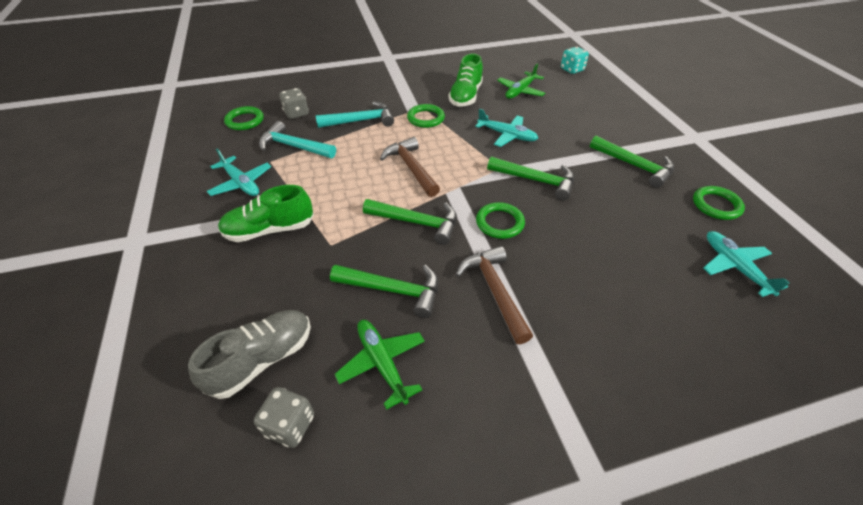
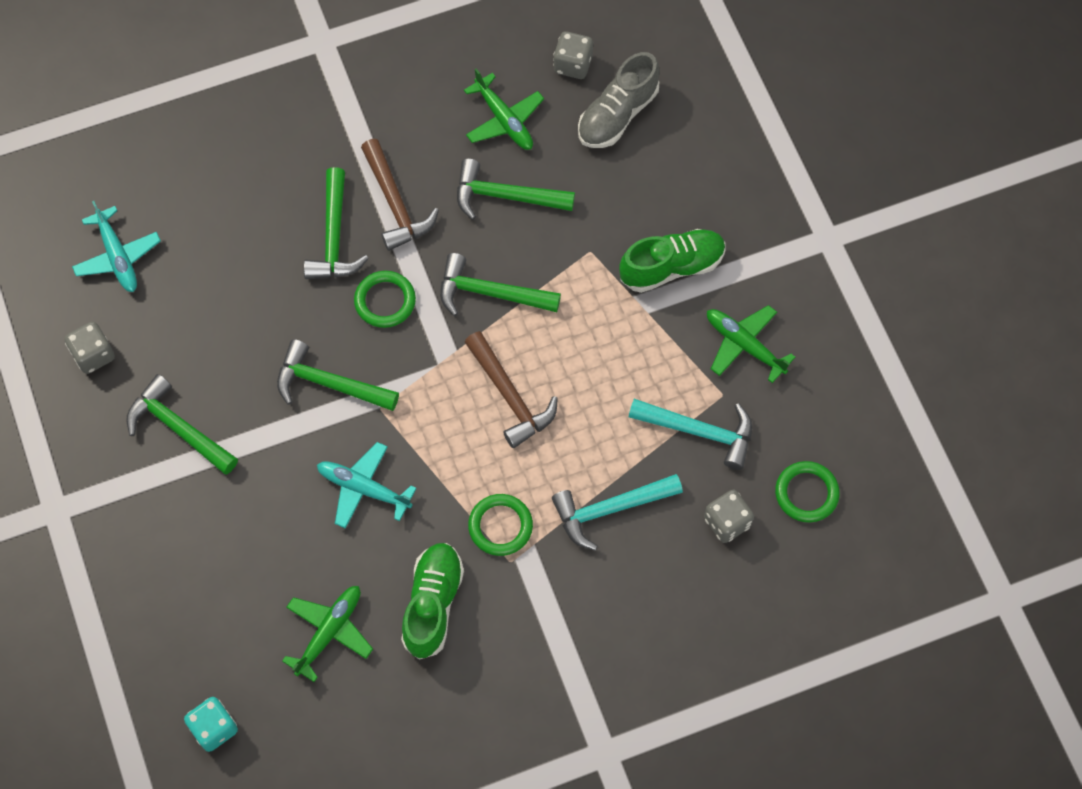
camera: 175 degrees right, 20 degrees up
turquoise plane [207,149,271,196] -> green plane [707,305,795,383]
green ring [693,186,745,220] -> grey dice [64,321,115,374]
none -> green hammer [304,167,369,279]

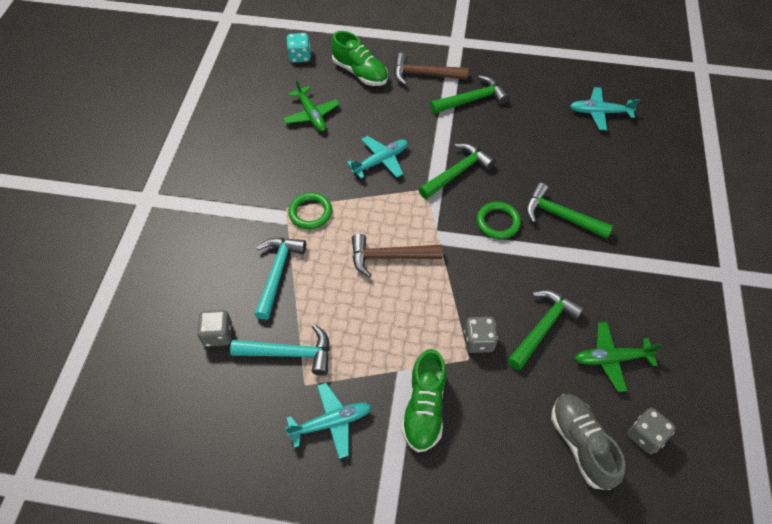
camera: 120 degrees right, 10 degrees down
grey dice [64,321,115,374] -> grey dice moved to [464,317,498,353]
brown hammer [361,139,439,251] -> brown hammer moved to [394,53,468,85]
green shoe [401,543,464,660] -> green shoe moved to [331,31,388,86]
green hammer [440,253,561,316] -> none
turquoise hammer [629,399,752,470] -> turquoise hammer turned 135 degrees counterclockwise [230,324,330,376]
green plane [707,305,795,383] -> turquoise plane [285,383,372,459]
green ring [775,461,840,522] -> none

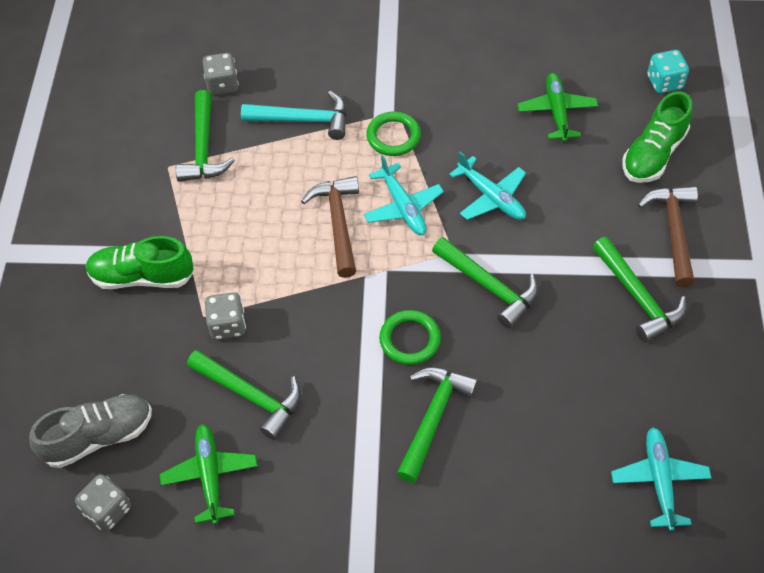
camera: 85 degrees right, 0 degrees up
turquoise hammer [230,324,330,376] -> green hammer [176,90,235,182]
green plane [283,79,339,132] -> green plane turned 120 degrees clockwise [517,73,598,142]
turquoise plane [285,383,372,459] -> turquoise plane moved to [364,155,444,235]

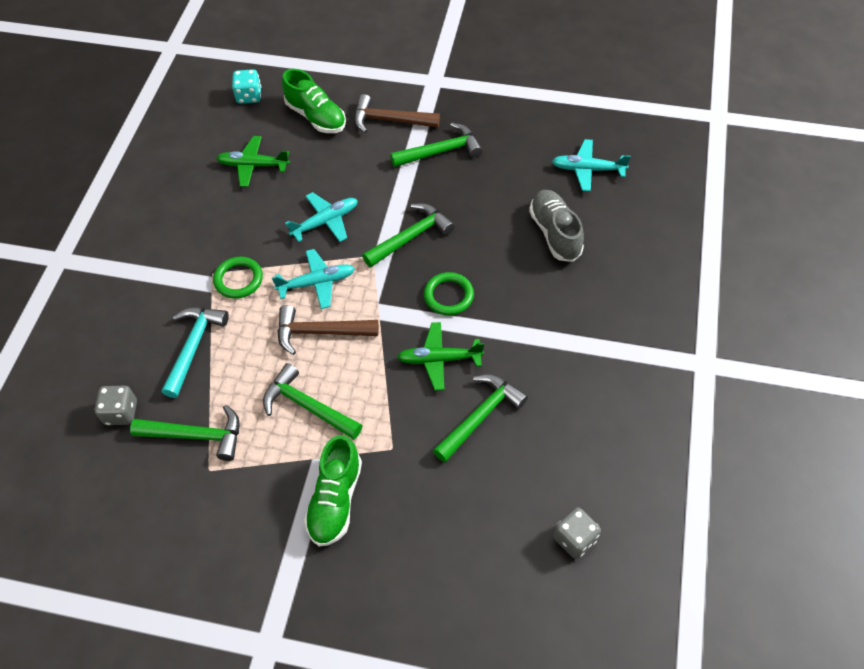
camera: 80 degrees left, 0 degrees up
grey shoe [29,394,152,468] -> grey shoe moved to [529,190,584,262]
green plane [160,424,258,524] -> green plane moved to [397,322,484,390]
grey dice [205,292,246,340] -> none
green hammer [397,367,478,483] -> green hammer moved to [263,363,362,439]

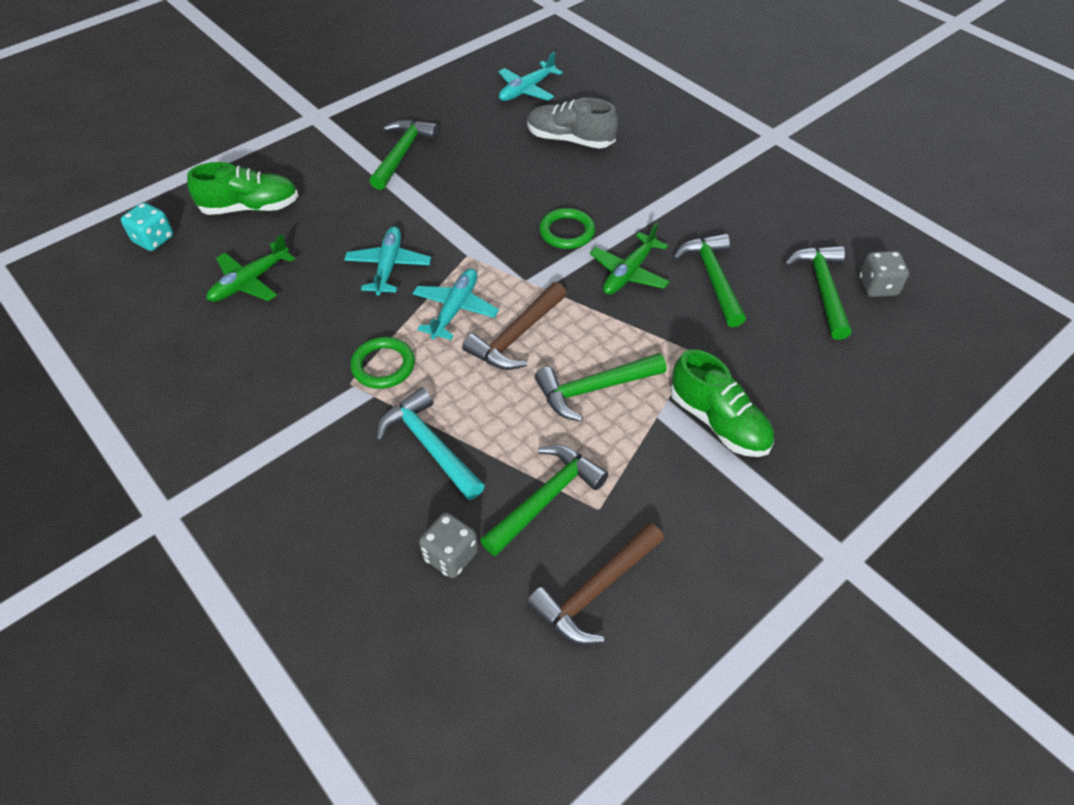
camera: 55 degrees left, 5 degrees down
brown hammer [354,94,440,133] -> brown hammer moved to [527,522,664,645]
green hammer [362,203,455,267] -> green hammer moved to [784,246,851,340]

